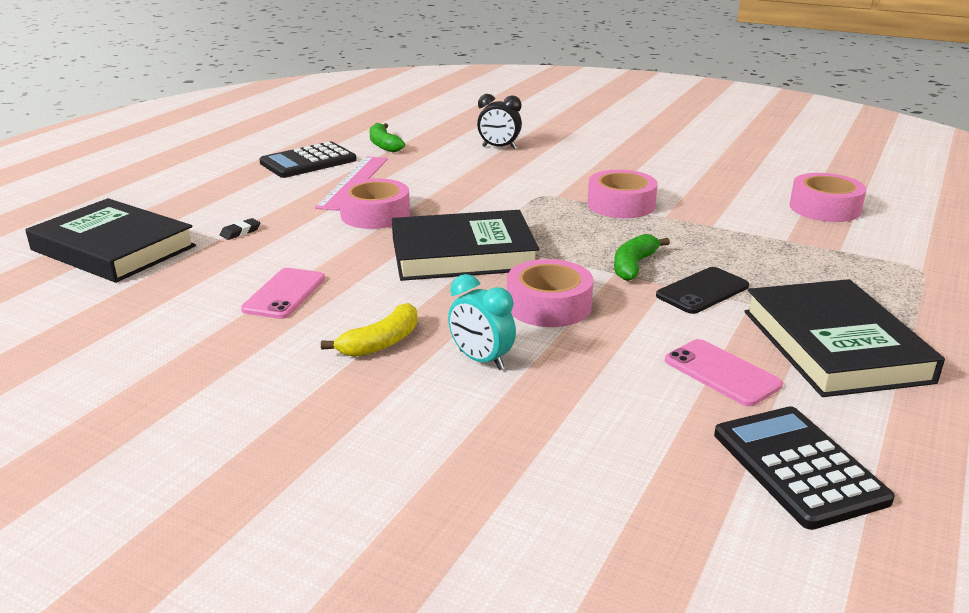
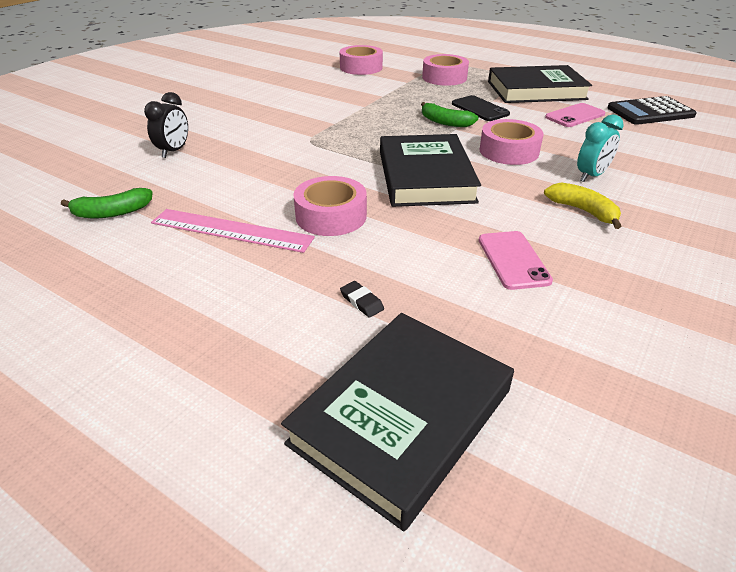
camera: 85 degrees left, 10 degrees up
pink phone [241,268,325,319] -> pink phone turned 60 degrees clockwise [479,231,553,290]
black calculator [259,142,357,178] -> none
pink tape [587,170,658,218] -> pink tape moved to [422,54,469,86]

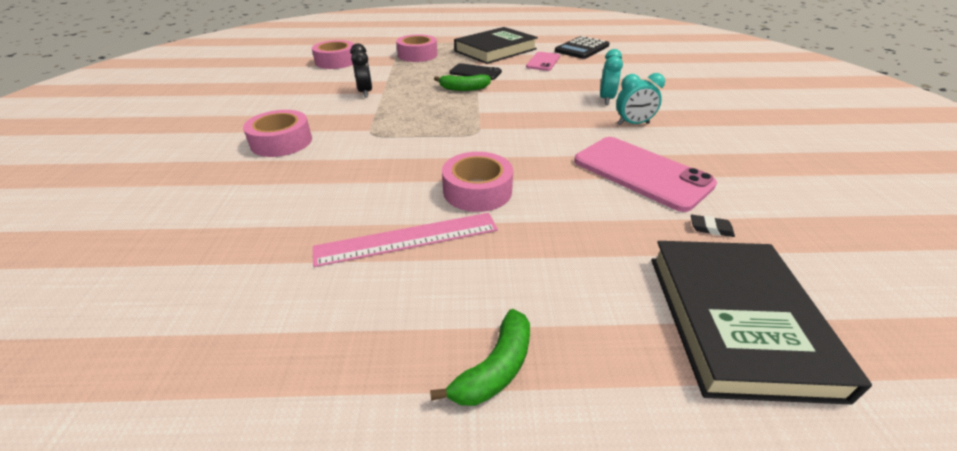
camera: 35 degrees left, 0 degrees up
green banana [61,188,153,218] -> green banana moved to [430,309,530,406]
black clock [144,92,188,158] -> black clock moved to [350,44,372,98]
black eraser [340,281,384,318] -> black eraser moved to [691,215,735,237]
black book [380,134,481,207] -> none
pink tape [479,119,543,165] -> pink tape moved to [243,110,312,157]
pink phone [479,231,553,290] -> pink phone [574,137,717,212], size x1.73
yellow banana [544,183,621,229] -> turquoise clock [616,73,665,125]

